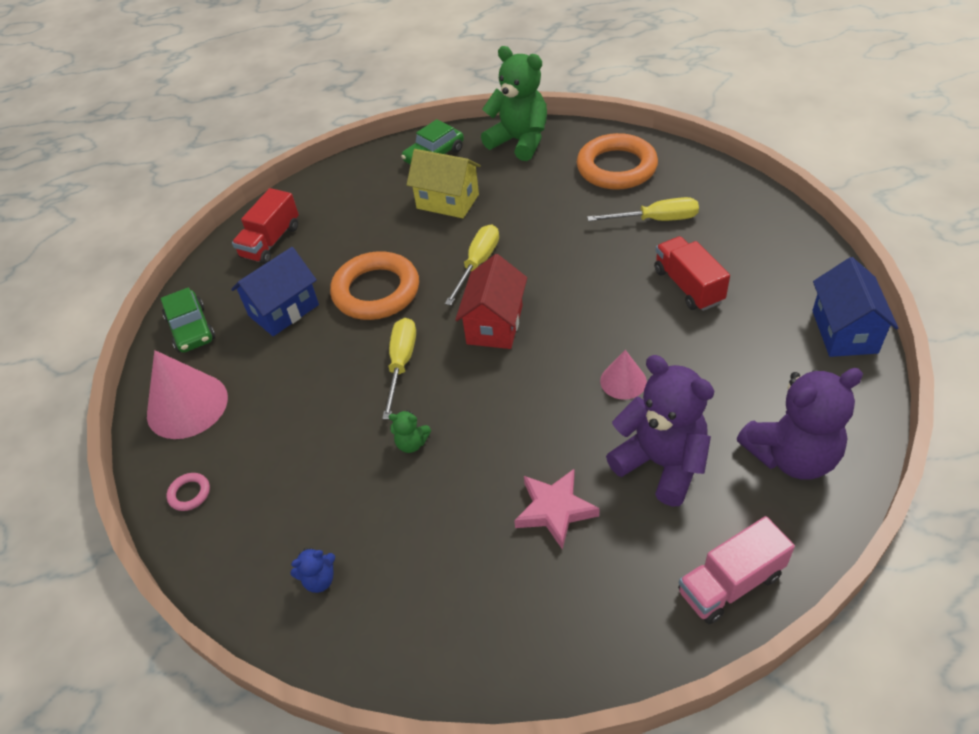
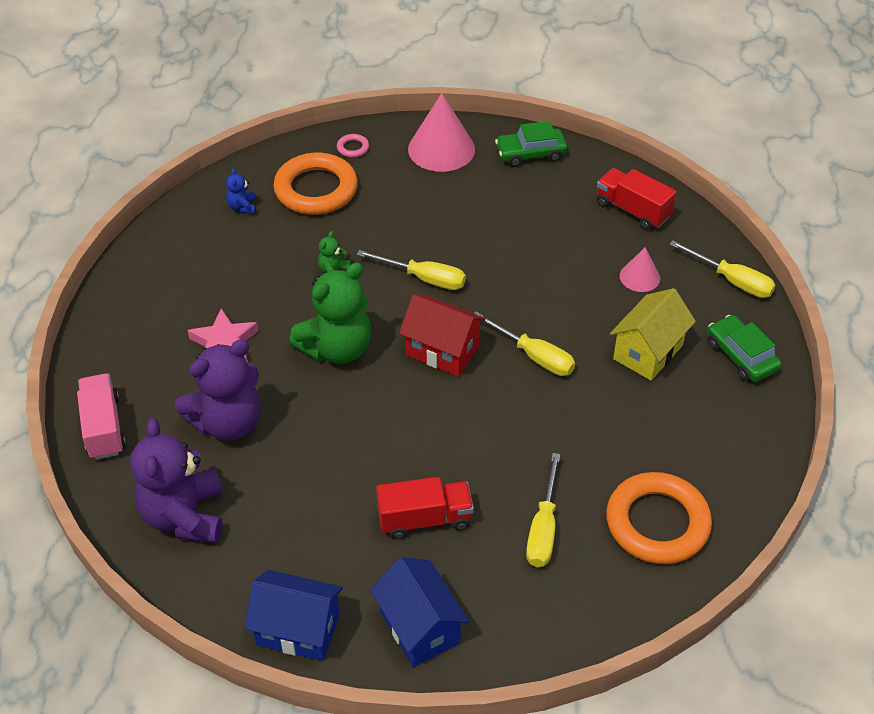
camera: 100 degrees right, 0 degrees up
blue house [231,247,319,336] -> blue house moved to [370,557,469,667]
orange ring [330,251,419,320] -> orange ring moved to [274,153,358,215]
green teddy bear [481,46,547,161] -> green teddy bear moved to [289,263,372,363]
pink cone [600,350,647,400] -> pink cone moved to [620,247,660,292]
none -> yellow screwdriver [669,241,776,298]

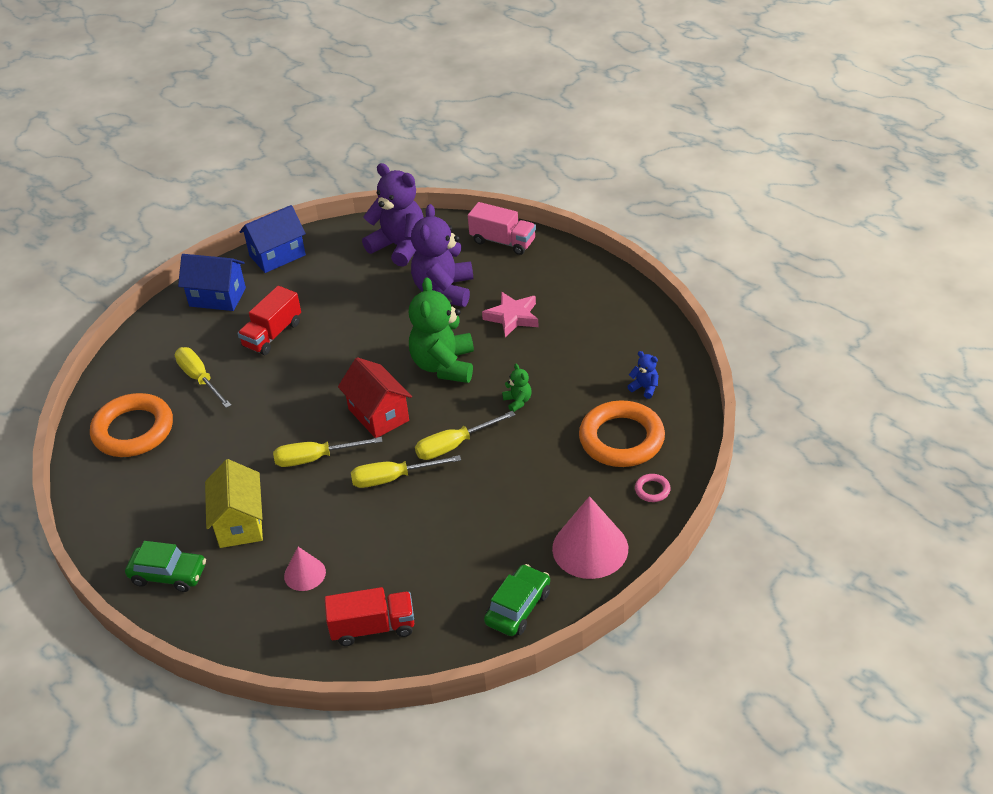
camera: 135 degrees right, 5 degrees down
red house [399,294,486,377] -> red house turned 75 degrees clockwise [338,357,412,438]
yellow screwdriver [669,241,776,298] -> yellow screwdriver moved to [351,455,461,488]

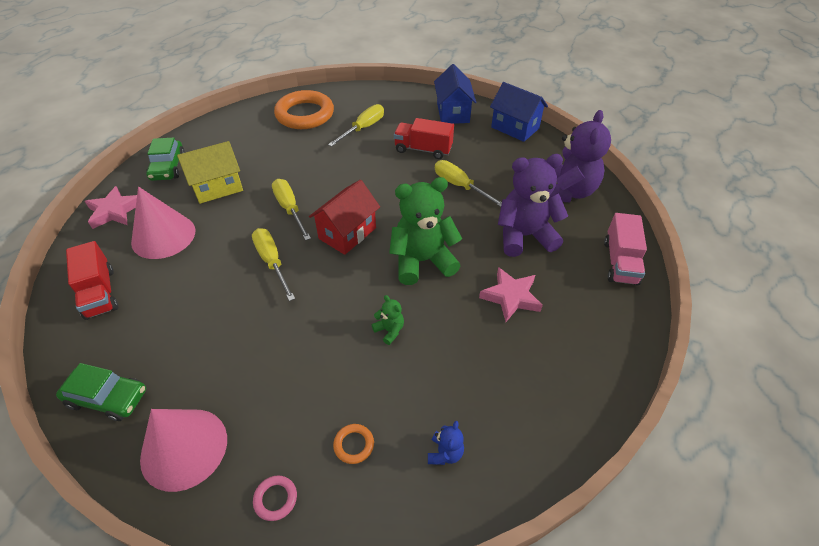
camera: 70 degrees right, 5 degrees up
pink cone [284,547,326,591] -> pink cone [131,187,196,259], size x1.82
yellow screwdriver [415,411,516,460] -> yellow screwdriver moved to [435,160,502,207]
green teddy bear [502,364,532,412] -> green teddy bear turned 90 degrees counterclockwise [372,295,404,345]
orange ring [579,400,665,467] -> orange ring [333,424,374,464], size x0.40
none -> pink star [85,186,137,229]

